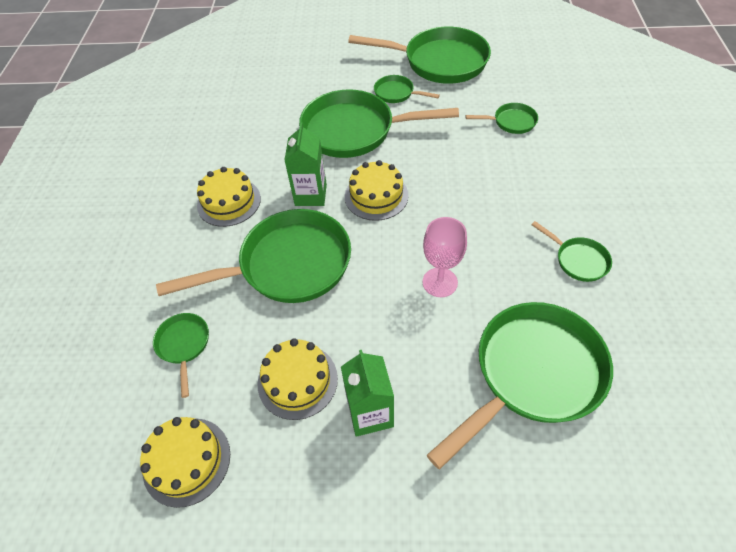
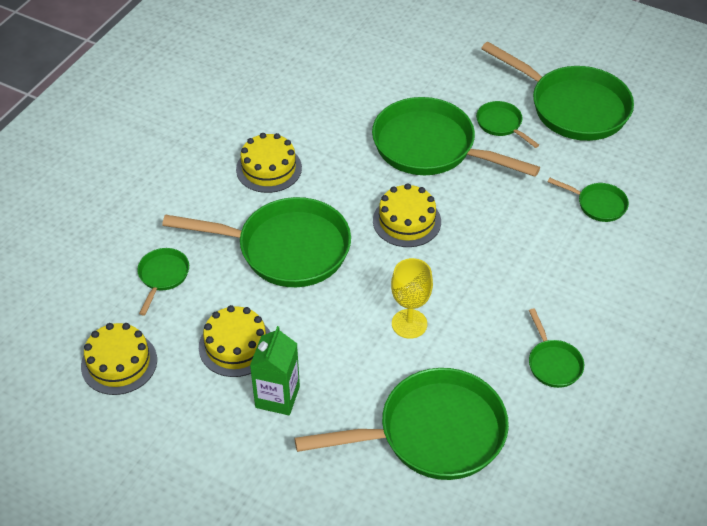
camera: 25 degrees right, 5 degrees down
green carton [284,123,327,206] -> none
pink goblet [423,217,467,297] -> yellow goblet [391,258,433,339]

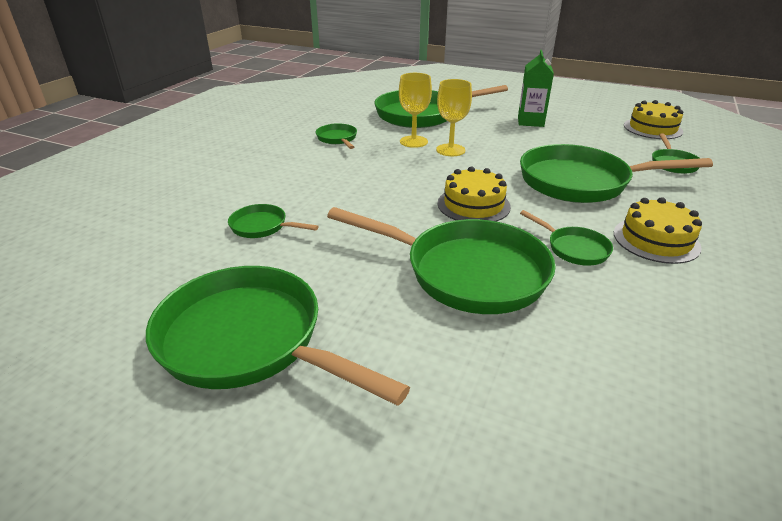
camera: 175 degrees right, 15 degrees down
yellow cake [199,305,270,377] -> none
green pan [476,101,539,148] -> green pan moved to [520,210,613,266]
none -> yellow goblet [399,73,432,148]

